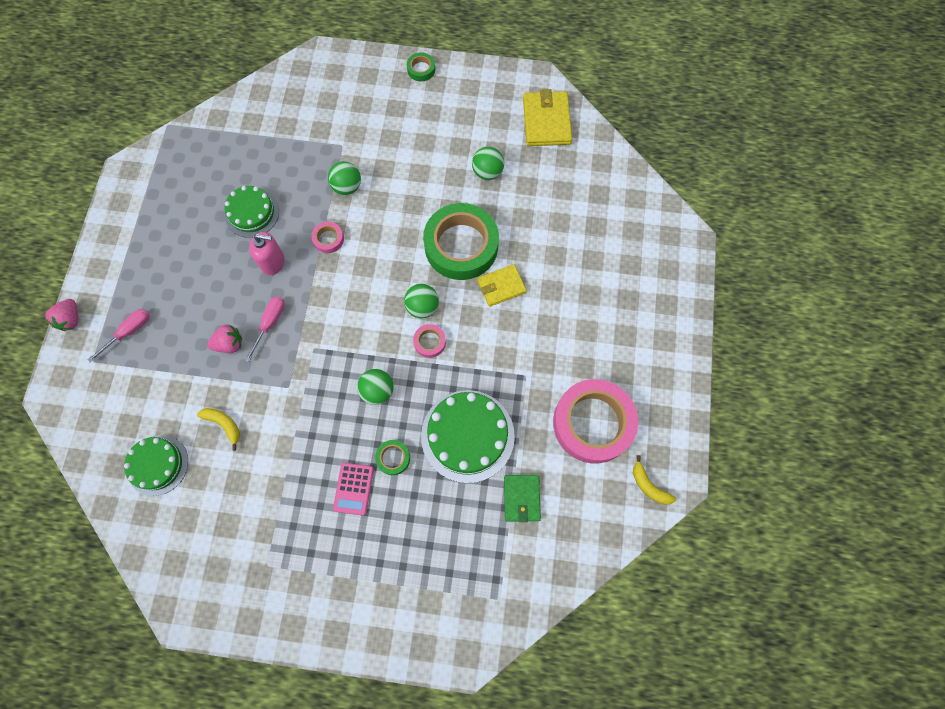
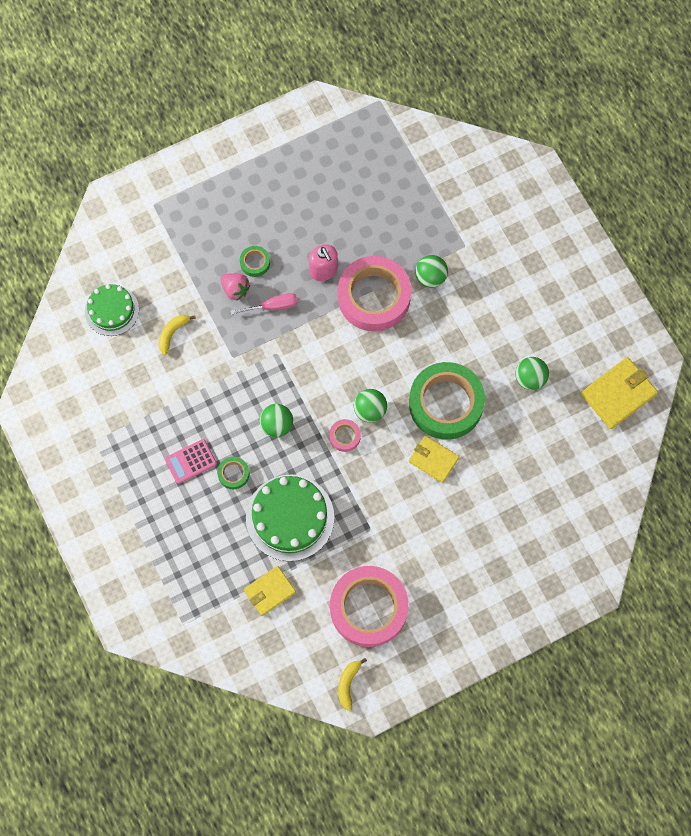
camera: 55 degrees right, 0 degrees up
pink strawberry [45,299,78,331] -> none
pink screwdriver [87,309,150,363] -> none
yellow banana [197,408,240,451] -> yellow banana turned 150 degrees counterclockwise [158,315,196,355]
green cake [224,186,279,238] -> none
pink tape [311,222,344,253] -> pink tape [338,256,411,331], size x2.39
green tape [407,52,435,81] -> green tape moved to [240,246,270,277]
green wallet [504,475,541,522] -> yellow wallet [244,566,296,616]

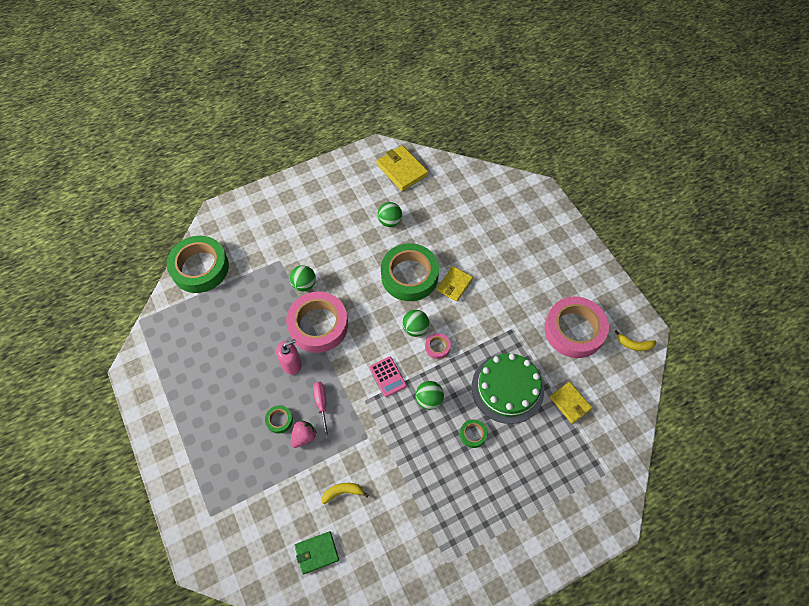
camera: 90 degrees left, 10 degrees down
green cake [85,284,139,336] -> green wallet [294,531,339,574]
yellow banana [158,315,196,355] -> yellow banana turned 135 degrees clockwise [322,483,368,504]
pink calculator [165,439,217,484] -> pink calculator moved to [370,357,407,397]
none -> green tape [167,236,229,293]

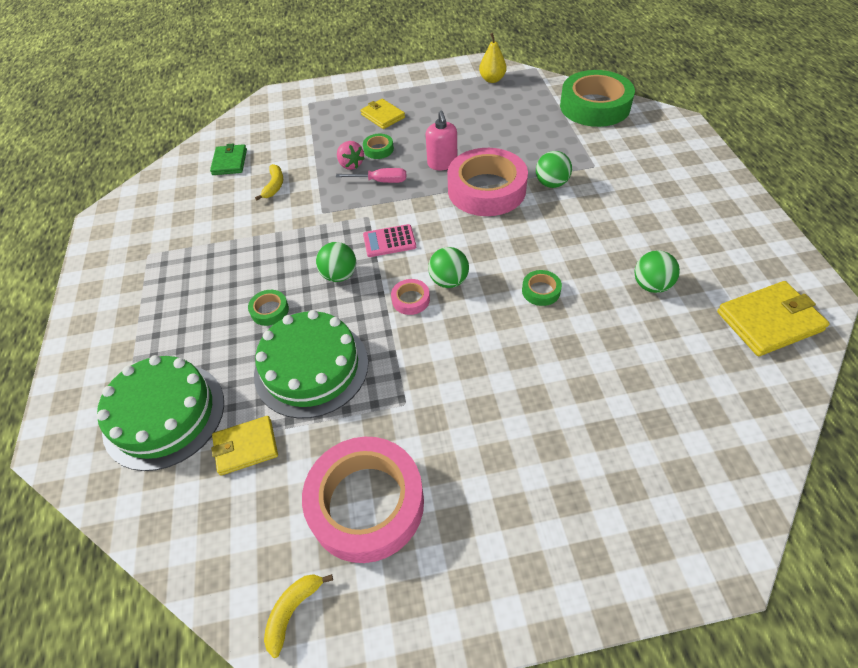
camera: 110 degrees right, 10 degrees down
green tape [381,243,439,301] -> green tape [522,270,562,306], size x0.42
yellow wallet [437,266,473,302] -> yellow wallet moved to [360,99,405,129]
none -> green cake [97,355,224,471]
none -> yellow pear [479,33,507,83]

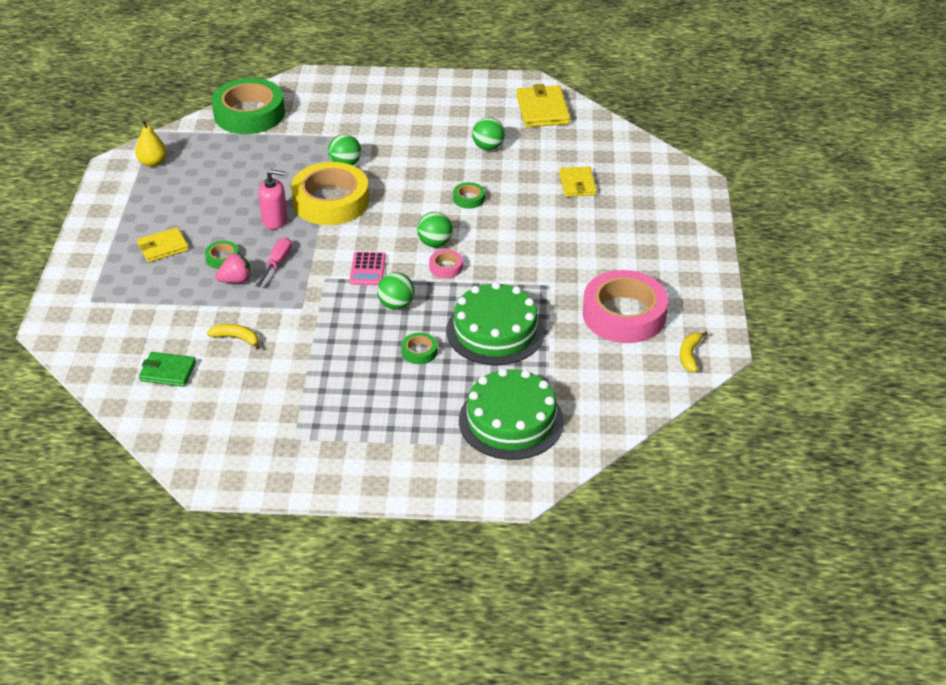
camera: 80 degrees left, 10 degrees down
yellow wallet [211,416,278,475] -> yellow wallet moved to [559,166,597,197]
yellow banana [264,574,333,658] -> yellow banana turned 60 degrees clockwise [680,331,708,372]
pink tape [447,148,528,216] -> yellow tape [291,162,369,225]

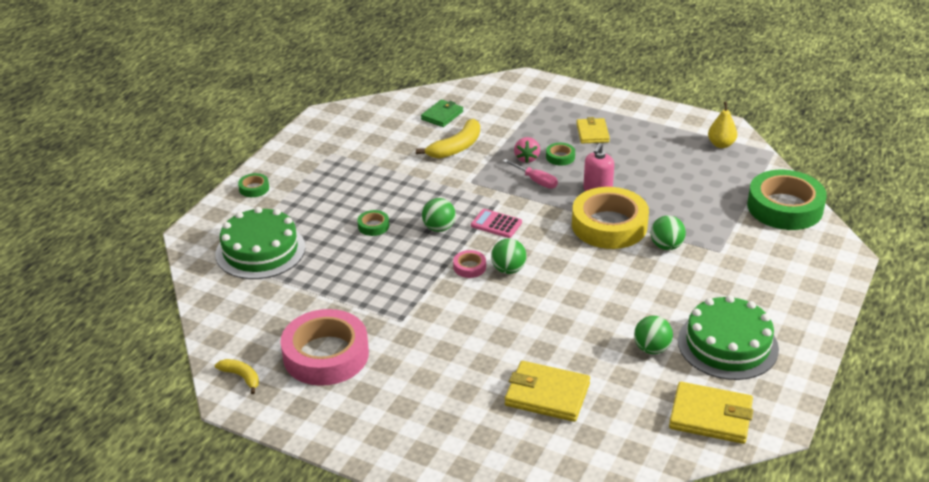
camera: 115 degrees right, 5 degrees down
yellow banana [207,324,260,350] -> yellow banana [416,119,480,159], size x1.70
green cake [446,282,545,365] -> green cake moved to [678,295,779,380]
green tape [453,182,485,209] -> green tape moved to [238,173,269,197]
yellow wallet [559,166,597,197] -> yellow wallet [505,361,590,422], size x1.52

